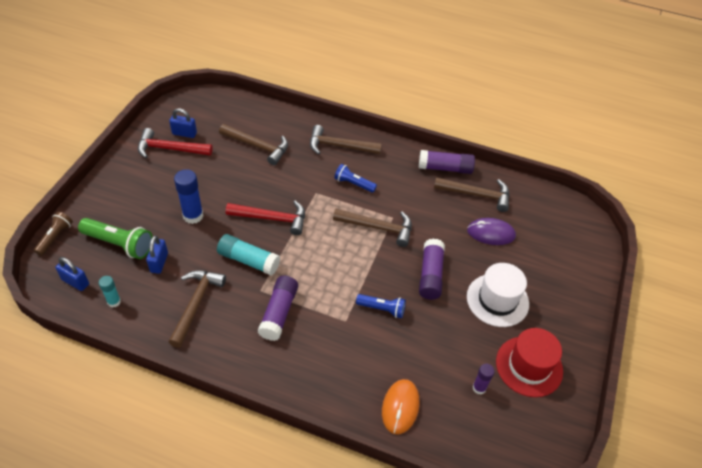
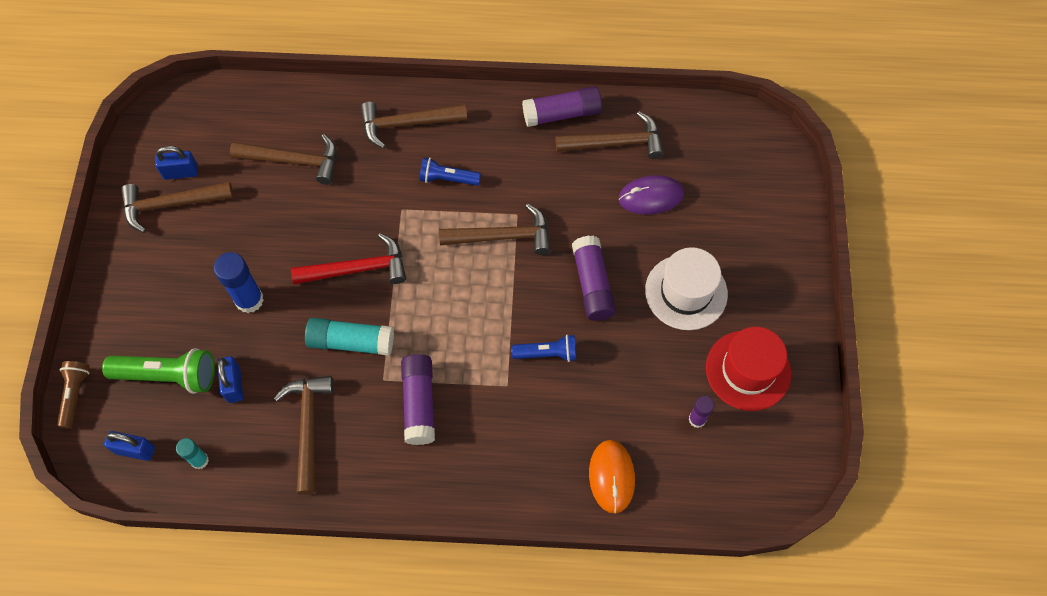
camera: 15 degrees left, 15 degrees up
red hammer [138,128,212,158] -> brown hammer [121,182,234,233]

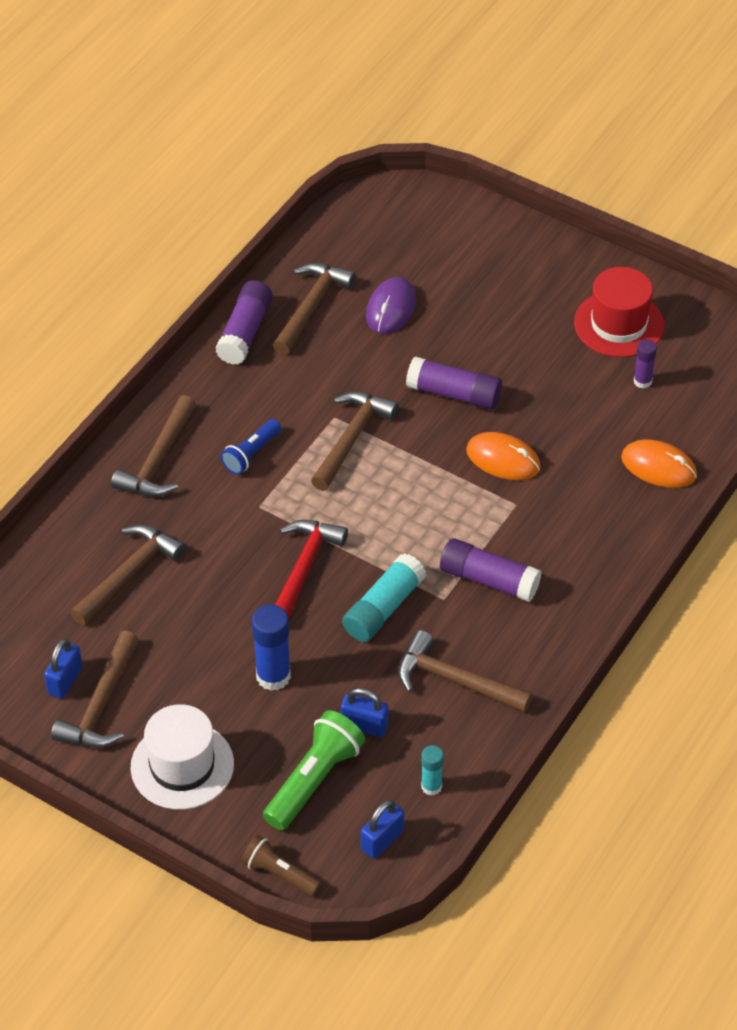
camera: 60 degrees left, 15 degrees down
blue flashlight [511,334,576,362] -> orange mouse [466,432,541,480]
white hat [645,247,728,330] -> white hat moved to [130,704,234,810]

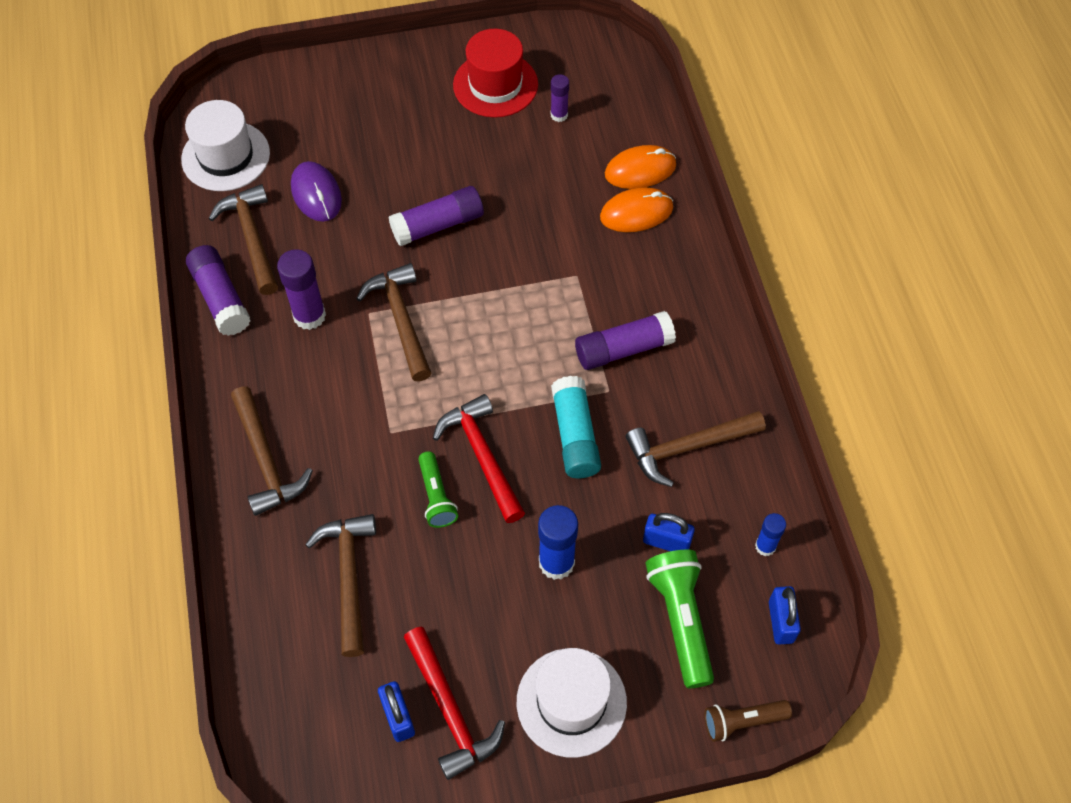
camera: 45 degrees left, 10 degrees up
brown hammer [51,630,139,748] -> red hammer [404,626,505,780]
blue flashlight [221,419,281,475] -> none
blue padlock [341,688,389,737] -> blue padlock turned 45 degrees clockwise [643,513,695,551]
turquoise glue stick [421,745,444,796] -> blue glue stick [755,513,786,556]
orange mouse [466,432,541,480] -> orange mouse moved to [600,187,673,232]
none -> white hat [181,100,270,191]
none -> purple glue stick [277,249,326,330]
none -> green flashlight [418,451,458,528]

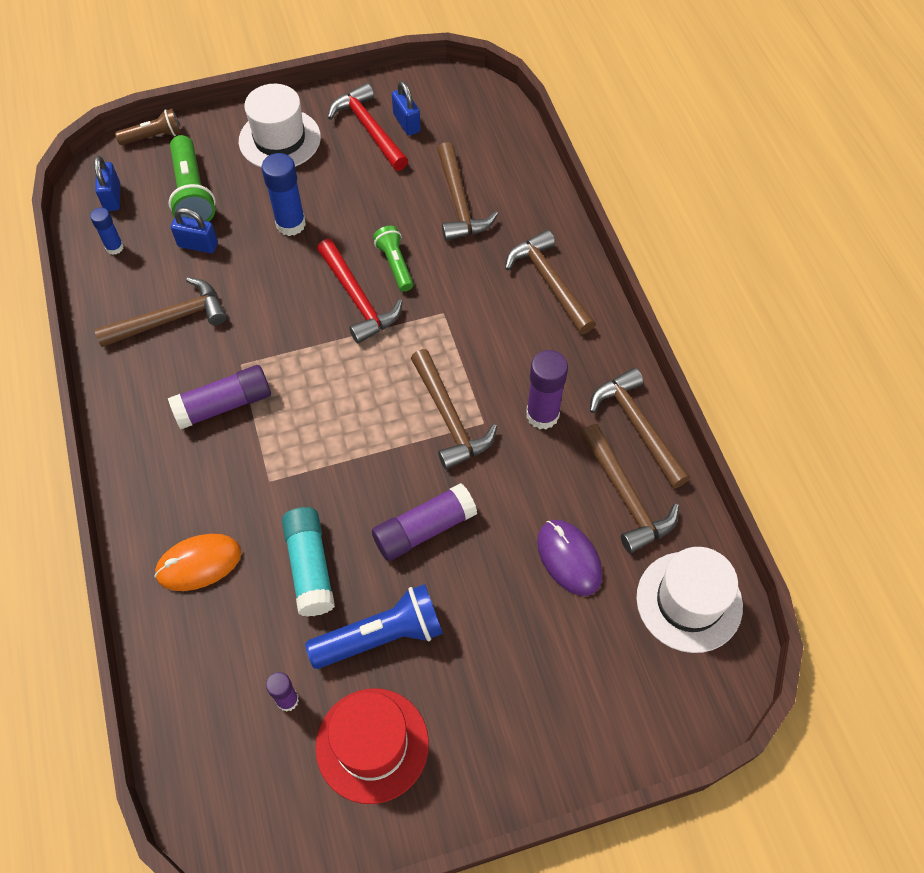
camera: 175 degrees right, 0 degrees up
purple glue stick [186,245,251,336] -> brown hammer [590,368,690,488]
turquoise glue stick [551,376,601,478] -> turquoise glue stick moved to [282,507,335,617]
orange mouse [605,145,676,189] -> none
none -> blue flashlight [305,584,443,669]

